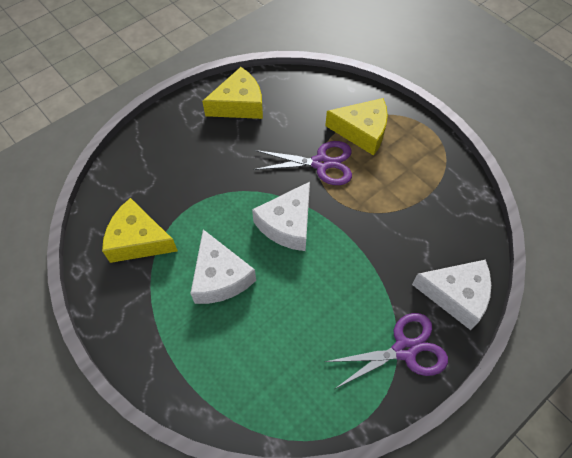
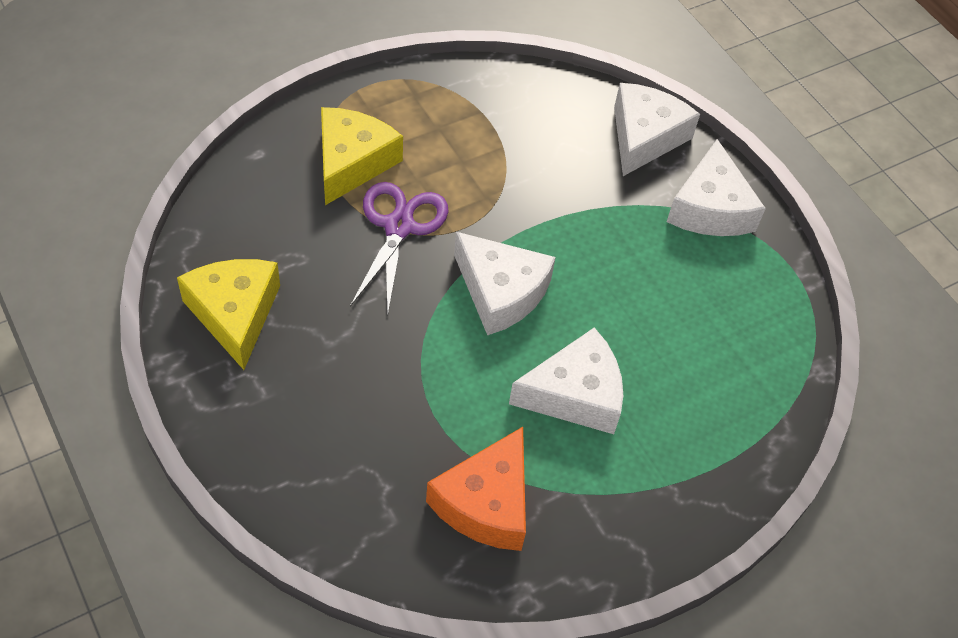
camera: 85 degrees left, 5 degrees down
yellow cheese [102,198,178,263] -> orange cheese [426,427,526,551]
purple scissors [325,313,448,389] -> white cheese [667,139,766,236]

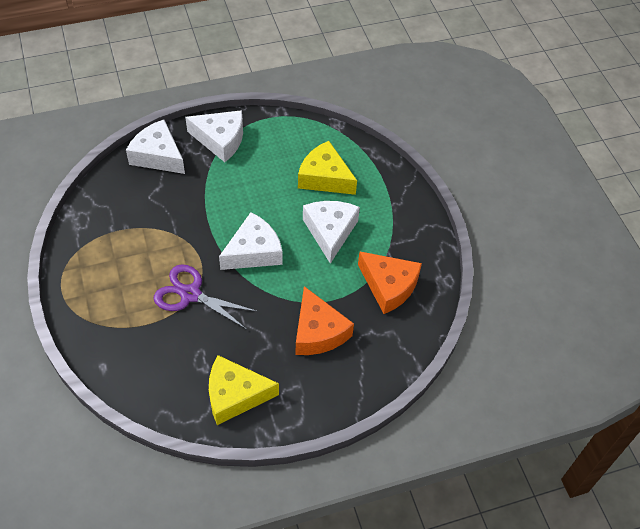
camera: 75 degrees left, 0 degrees up
yellow cheese [321,107,403,205] -> yellow cheese moved to [298,141,357,195]
none -> orange cheese [295,286,354,355]

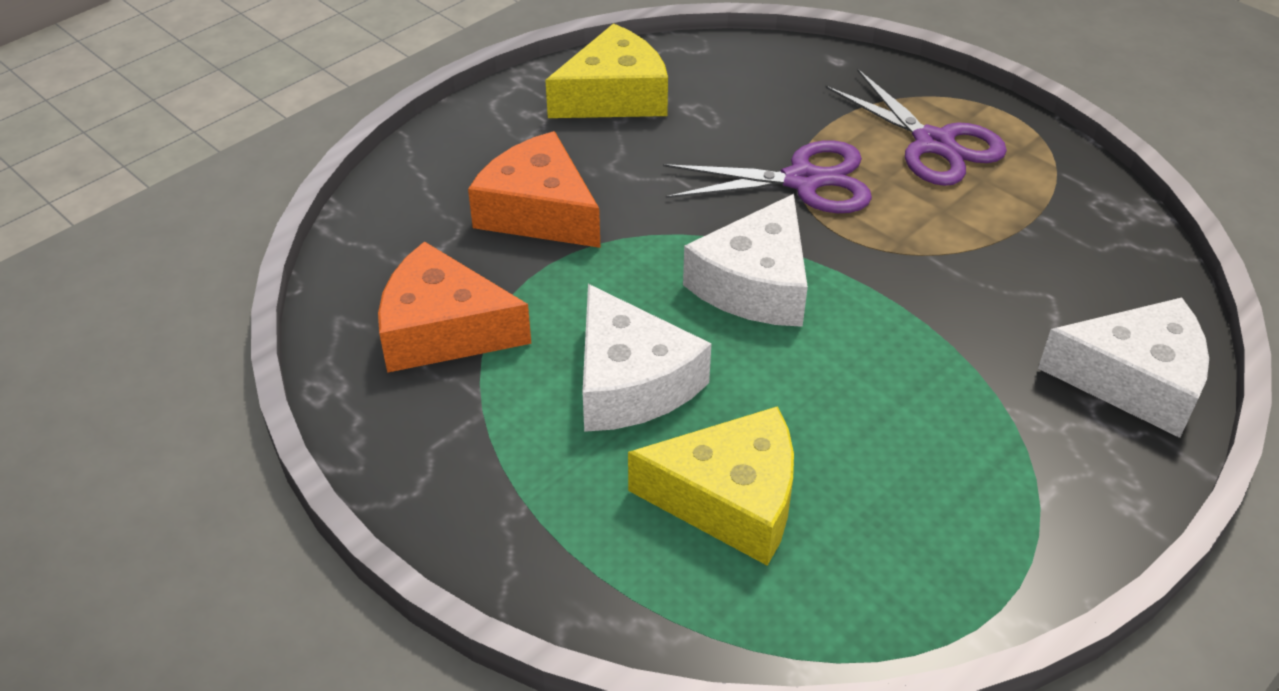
camera: 155 degrees right, 10 degrees down
white cheese [185,110,243,162] -> none
none -> purple scissors [825,69,1007,186]

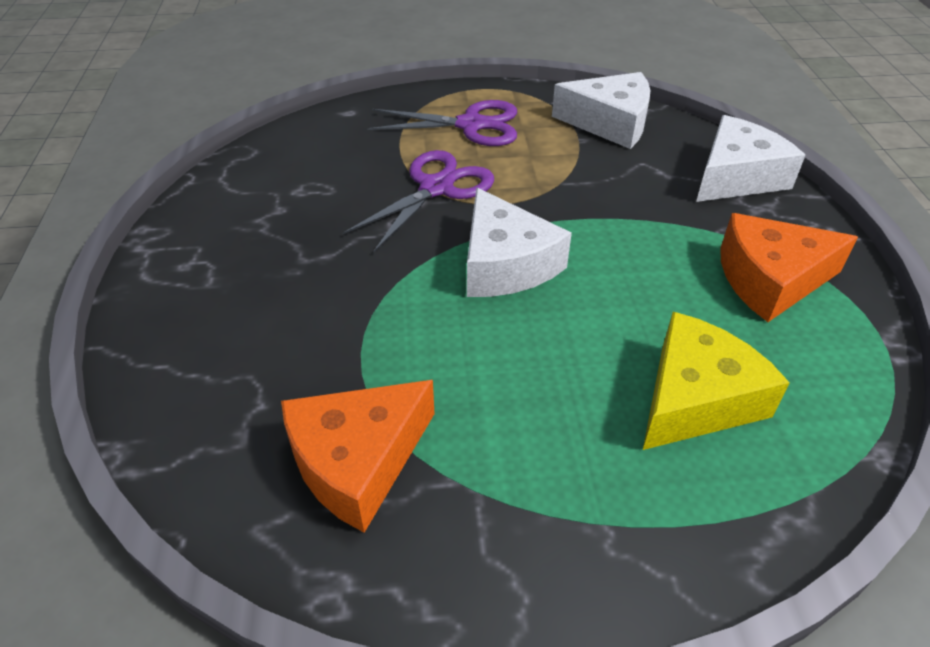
camera: 50 degrees left, 0 degrees up
orange cheese [468,131,600,248] -> orange cheese moved to [720,213,858,322]
yellow cheese [545,23,668,118] -> none
white cheese [583,284,712,432] -> white cheese moved to [552,72,650,149]

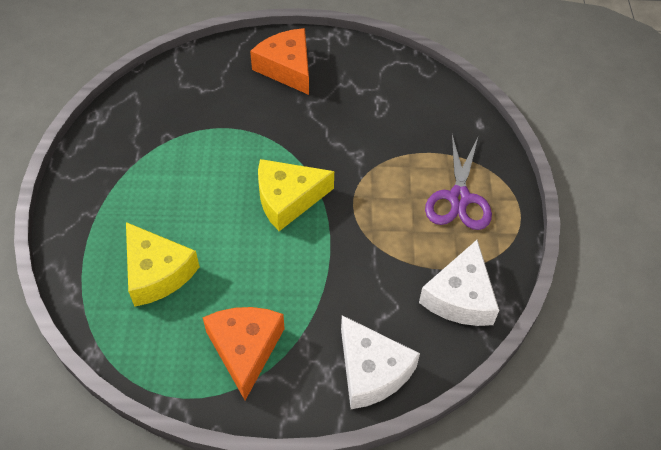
camera: 95 degrees right, 10 degrees up
orange cheese [281,380,435,533] -> orange cheese moved to [250,28,309,95]
purple scissors [342,150,494,252] -> none
white cheese [467,187,572,297] -> yellow cheese [258,159,334,231]

